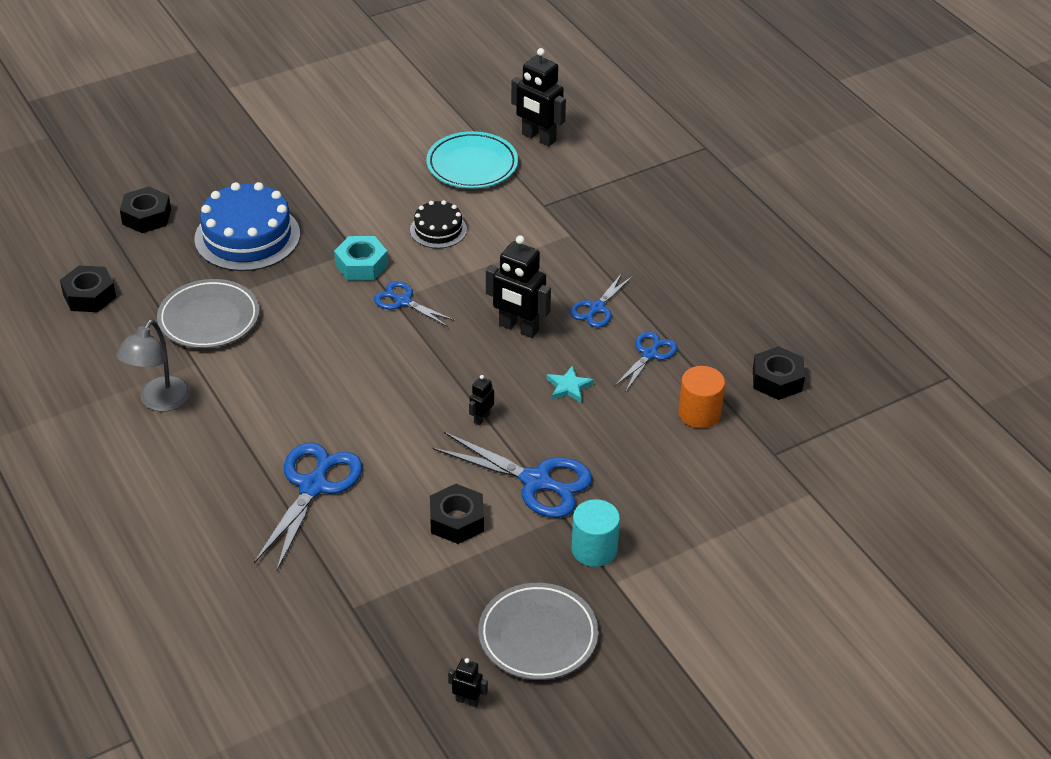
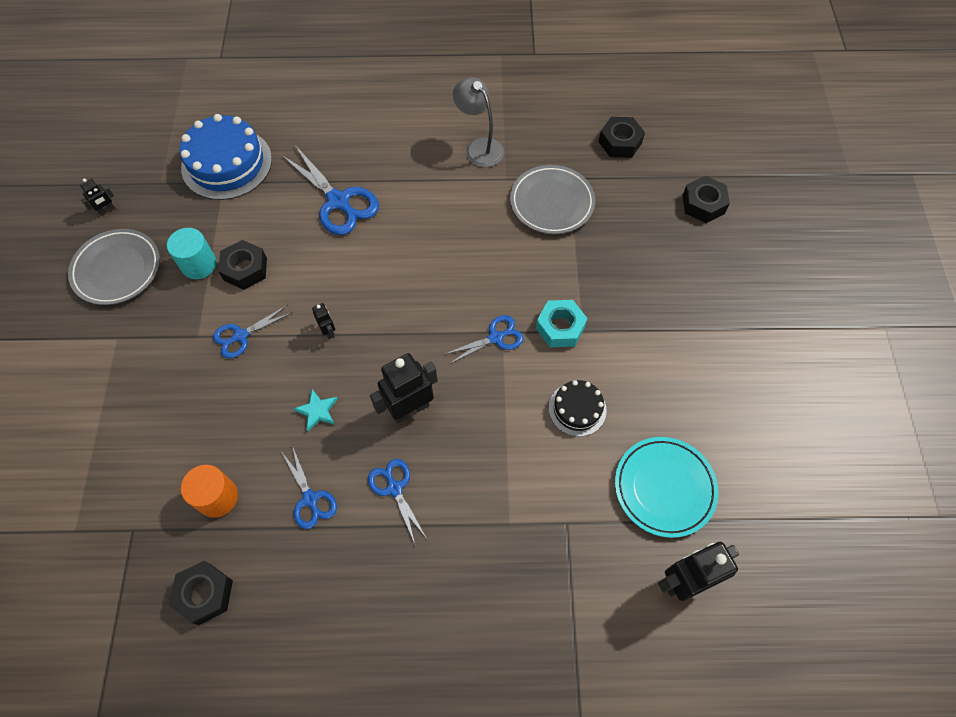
camera: 120 degrees right, 20 degrees up
blue cake [194,182,300,271] -> blue cake moved to [180,114,272,200]
blue scissors [433,432,593,518] -> blue scissors [213,305,293,358], size x0.58
turquoise cylinder [572,499,620,567] -> turquoise cylinder moved to [167,228,217,279]

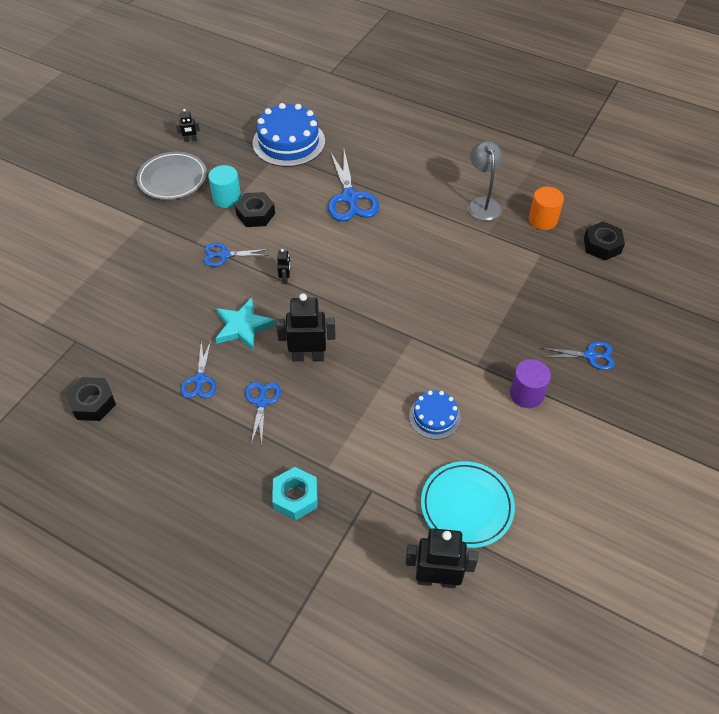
camera: 30 degrees right, 10 degrees down
orange cylinder [181,465,238,518] -> orange cylinder moved to [529,187,564,230]
turquoise star [294,389,338,431] -> turquoise star [215,298,275,350], size x1.69
blue scissors [445,315,524,364] -> blue scissors moved to [542,341,615,370]
grey plate [510,165,595,234] -> none
turquoise nut [536,300,588,347] -> turquoise nut moved to [272,467,317,520]
black cake [549,380,607,437] -> blue cake [409,390,461,440]
black nut [683,176,730,223] -> none
none -> purple cylinder [510,359,551,408]

